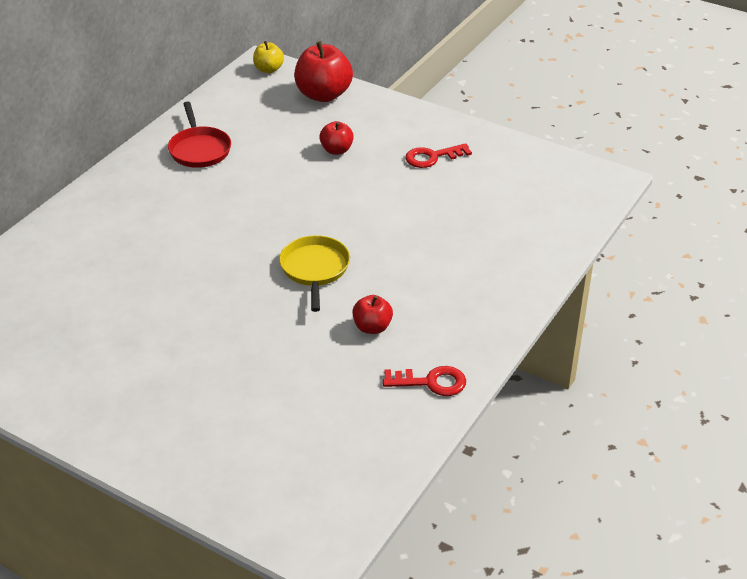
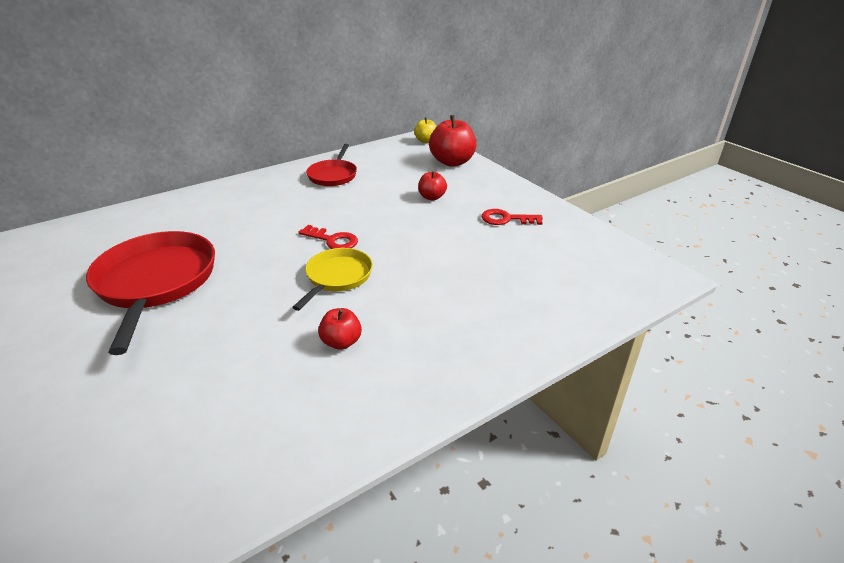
camera: 25 degrees right, 5 degrees down
red key [383,366,466,396] -> red key moved to [298,225,358,249]
none -> red pan [86,231,215,355]

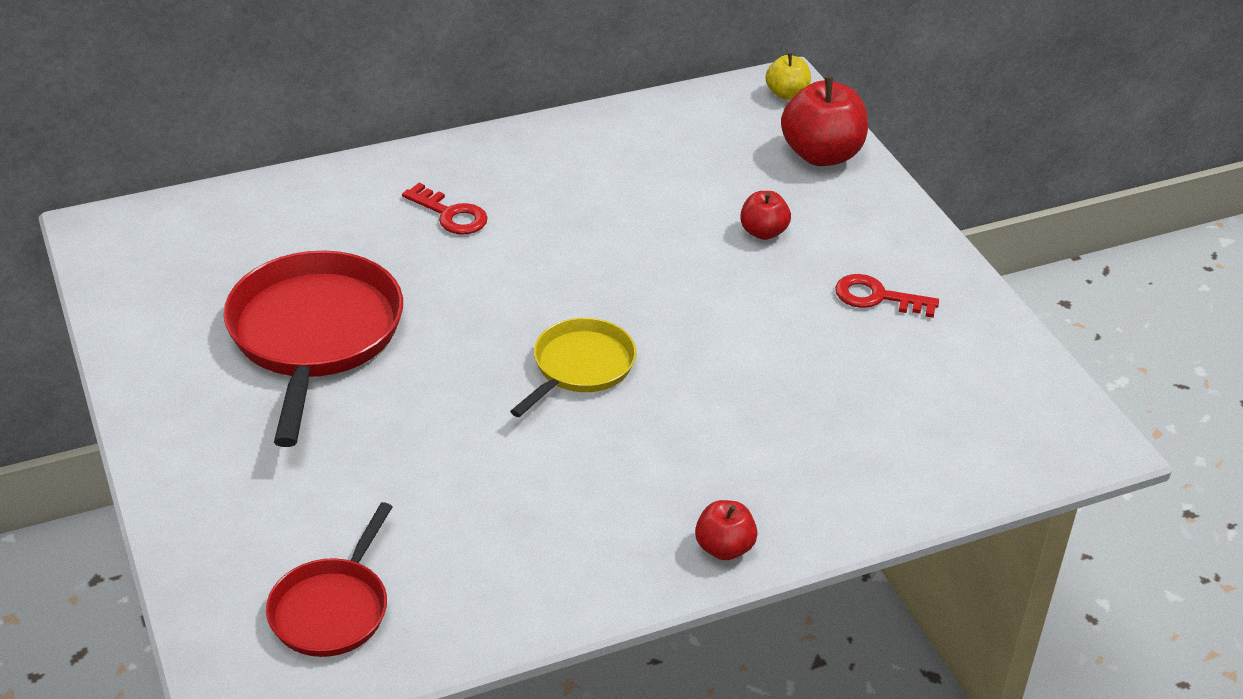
camera: 10 degrees right, 5 degrees up
red key [298,225,358,249] -> red key moved to [402,183,488,235]
red pan [306,144,357,186] -> red pan moved to [266,502,392,657]
red apple [318,308,362,350] -> red apple moved to [695,500,758,560]

